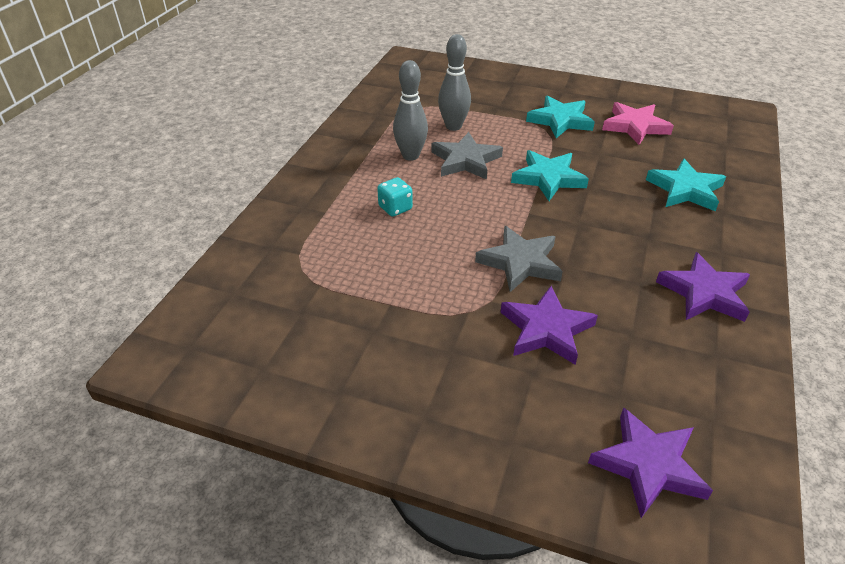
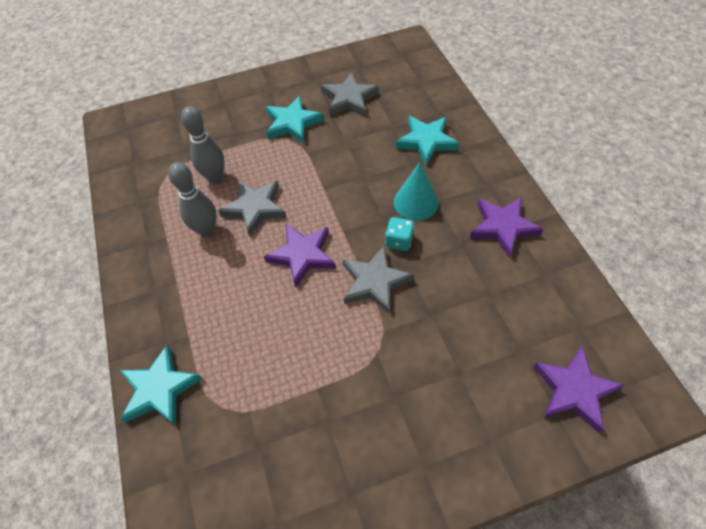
camera: 35 degrees left, 15 degrees up
turquoise dice [377,177,413,217] -> turquoise dice moved to [385,217,414,251]
purple star [501,286,598,365] -> purple star moved to [264,224,336,288]
turquoise star [511,150,589,201] -> turquoise star moved to [120,345,202,425]
pink star [602,102,674,145] -> grey star [321,72,379,116]
none -> turquoise cone [394,162,439,221]

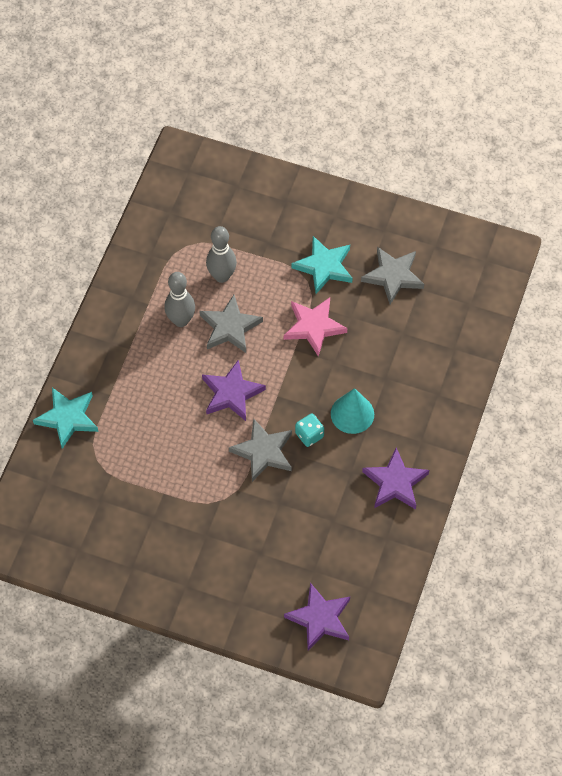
camera: 35 degrees right, 5 degrees up
turquoise star [395,116,459,165] -> none
none -> pink star [284,297,347,356]

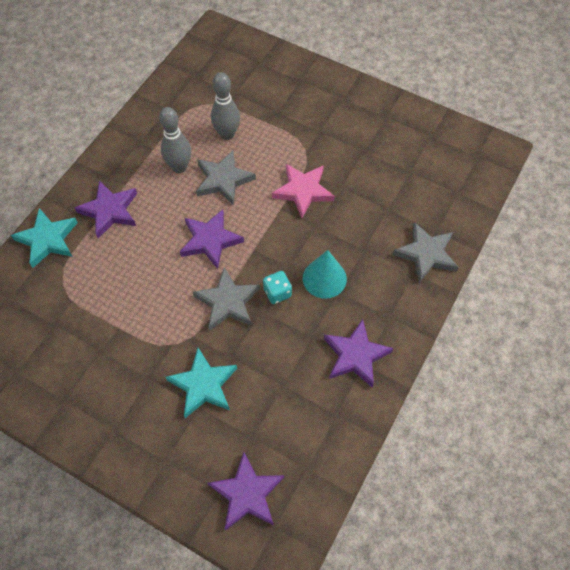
camera: 10 degrees right, 0 degrees up
turquoise star [291,236,353,294] -> turquoise star moved to [166,348,237,418]
grey star [361,247,424,304] -> grey star moved to [392,222,458,283]
none -> purple star [75,181,137,238]

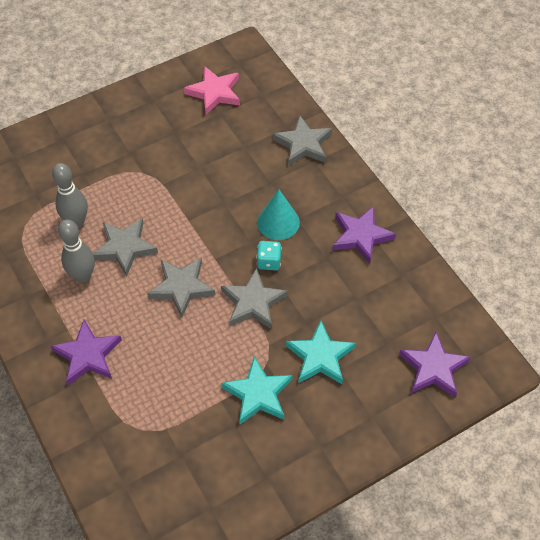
camera: 60 degrees left, 5 degrees down
turquoise star [11,208,78,268] -> turquoise star moved to [221,356,293,424]
purple star [180,209,244,269] -> grey star [147,258,215,317]
pink star [272,164,335,218] -> pink star moved to [184,66,240,115]

